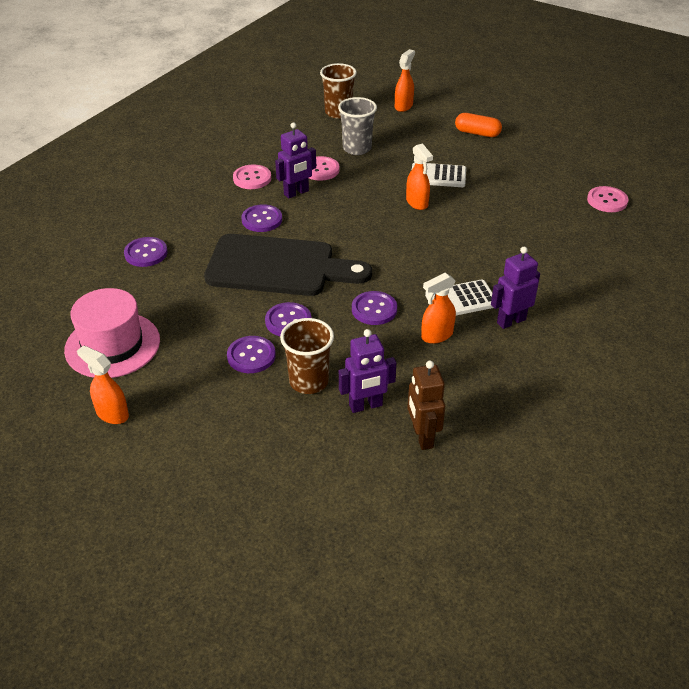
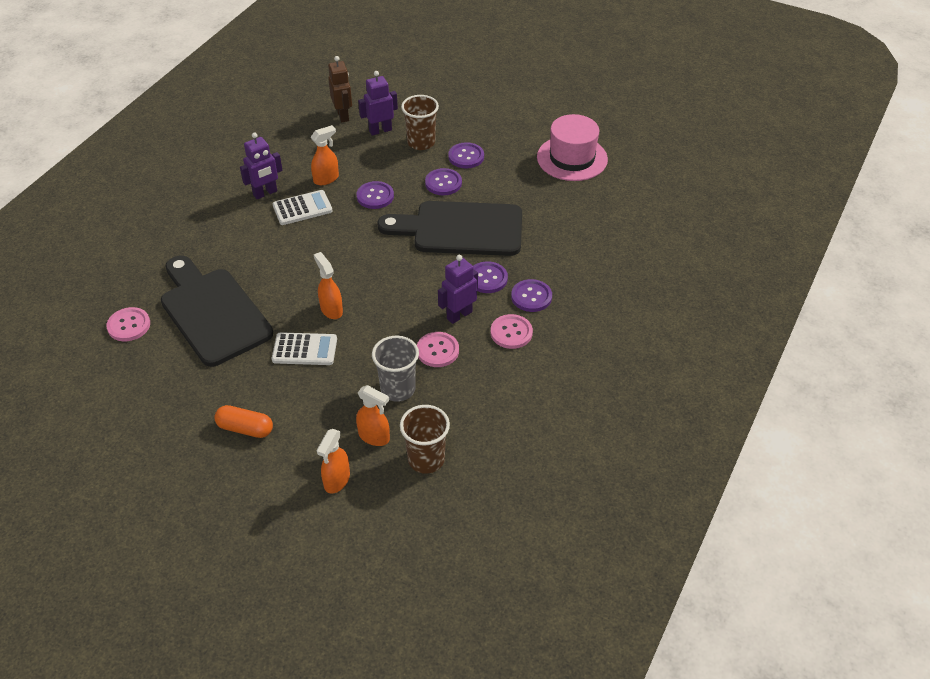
camera: 175 degrees right, 5 degrees up
orange spray bottle [77,345,129,424] -> orange spray bottle moved to [356,385,390,446]
purple button [124,237,168,267] -> purple button moved to [511,279,552,312]
none -> black cutting board [161,256,273,367]

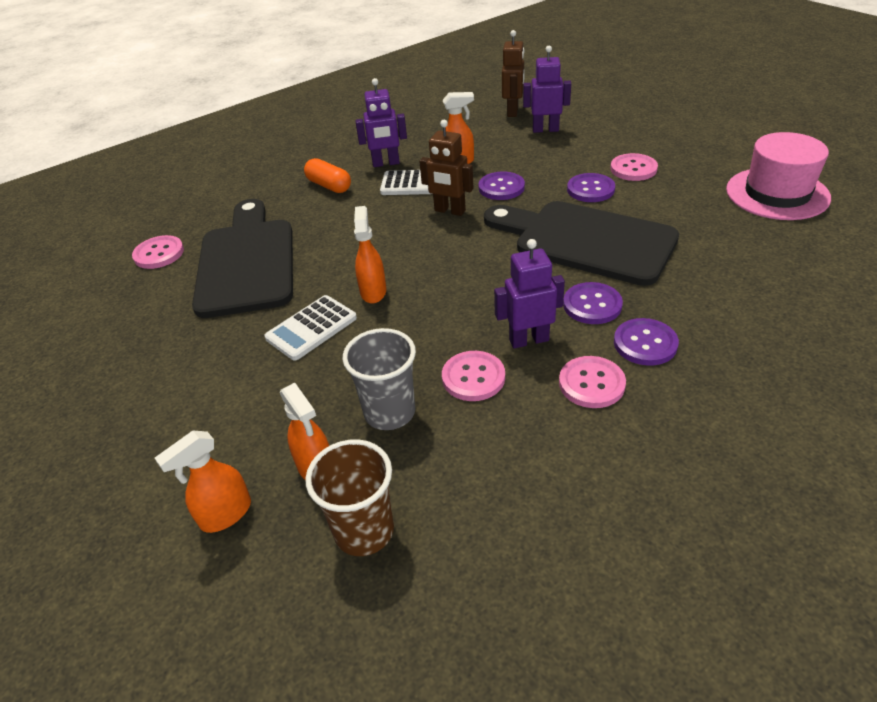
camera: 30 degrees right, 5 degrees down
orange capsule [215,405,273,438] -> orange capsule moved to [304,158,351,193]
white calculator [272,332,337,365] -> white calculator turned 105 degrees clockwise [264,295,357,360]
brown cup [401,95,439,150] -> none
purple button [448,142,484,168] -> pink button [610,153,658,181]
none -> brown robot [419,120,473,216]

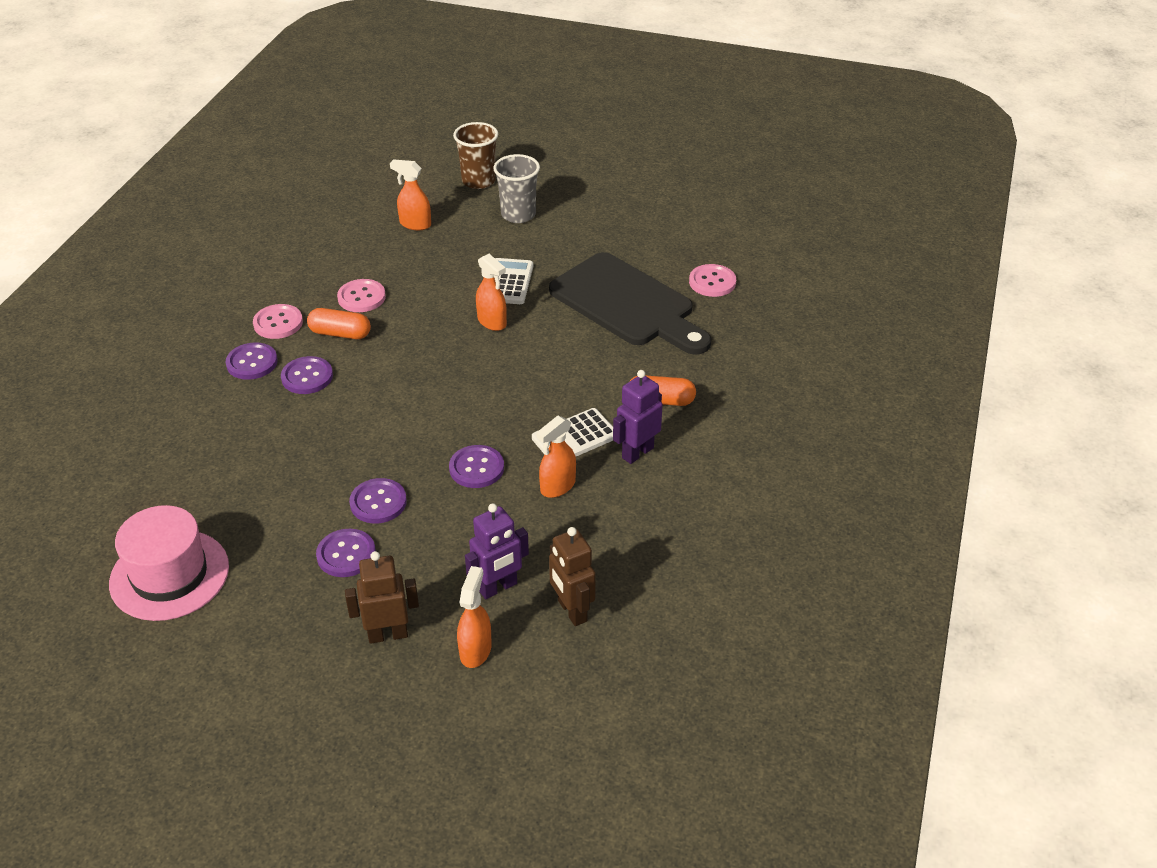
camera: 140 degrees right, 0 degrees up
orange spray bottle [155,431,251,533] -> orange spray bottle moved to [457,566,492,668]
brown cup [305,440,394,556] -> brown cup moved to [453,122,498,189]
grey cup [343,328,416,430] -> grey cup moved to [493,154,540,223]
brown robot [419,120,473,216] -> brown robot moved to [345,551,419,644]
black cutting board [484,201,679,286] -> none
purple robot [494,239,565,349] -> orange capsule [307,308,371,339]
pink button [610,153,658,181] -> purple button [316,529,376,577]

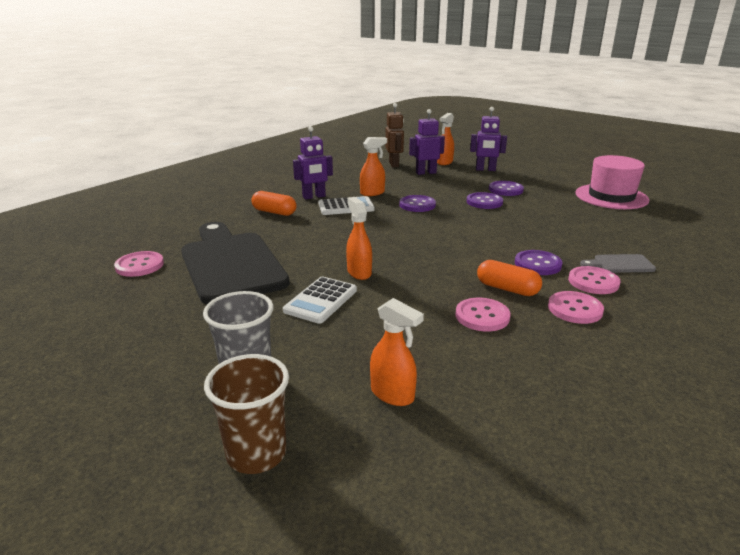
camera: 160 degrees left, 15 degrees down
purple button [226,342,278,380] -> pink button [568,266,620,294]
brown robot [345,551,419,644] -> purple robot [470,107,507,171]
none -> grey cutting board [580,254,656,273]

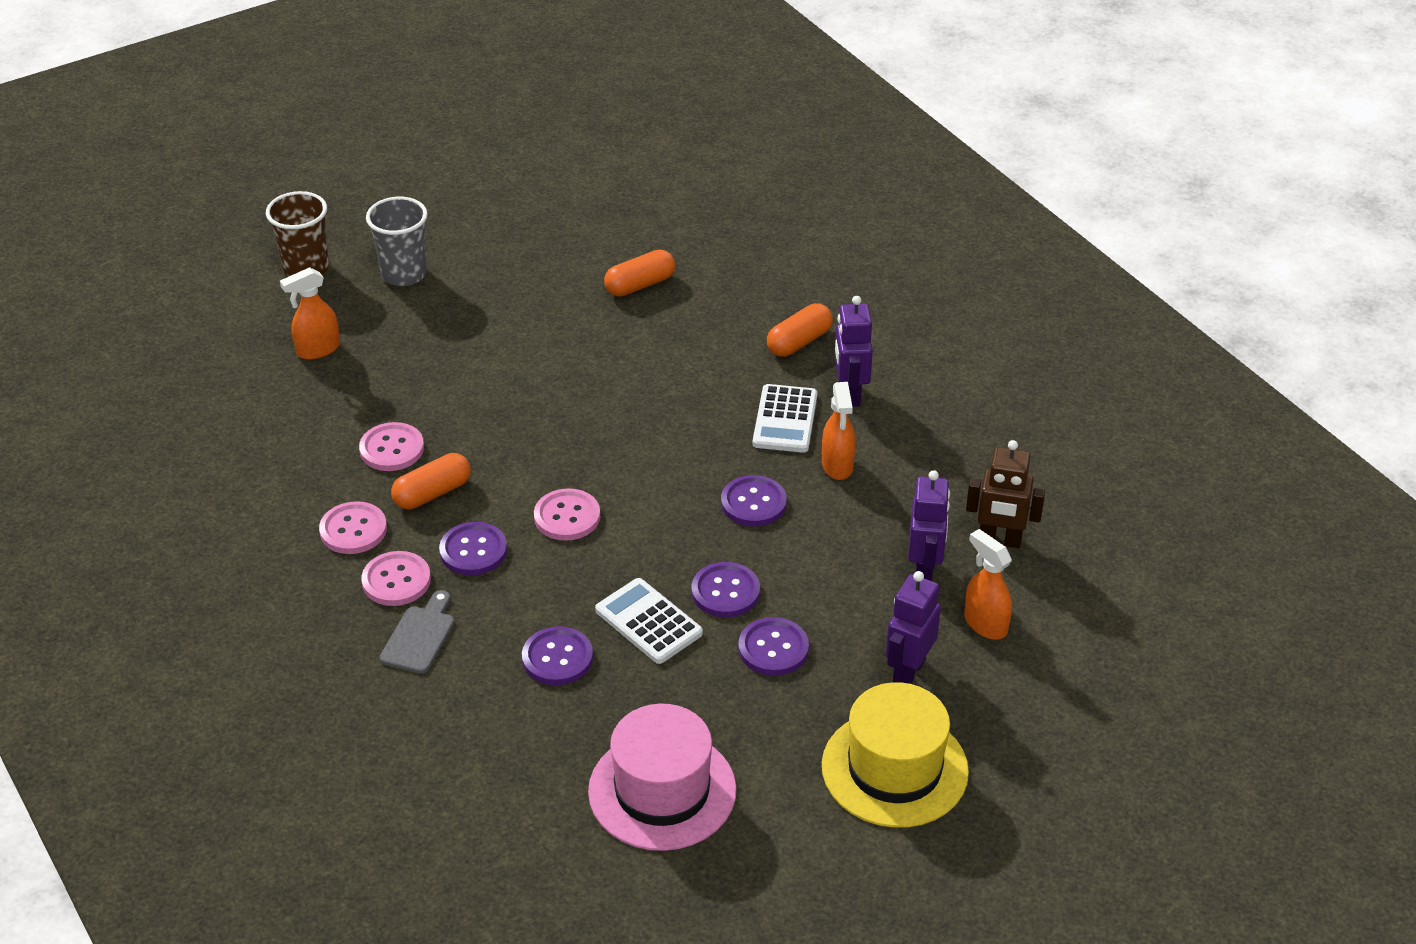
camera: 110 degrees right, 15 degrees up
pink button [114,251,164,277] -> pink button moved to [534,488,600,541]
black cutting board [181,222,290,304] -> orange capsule [604,250,675,297]
white calculator [283,276,357,324] -> white calculator moved to [595,578,703,664]
orange spray bottle [346,197,372,280] -> none
none -> purple button [522,626,593,685]
none -> yellow hat [822,682,969,828]

